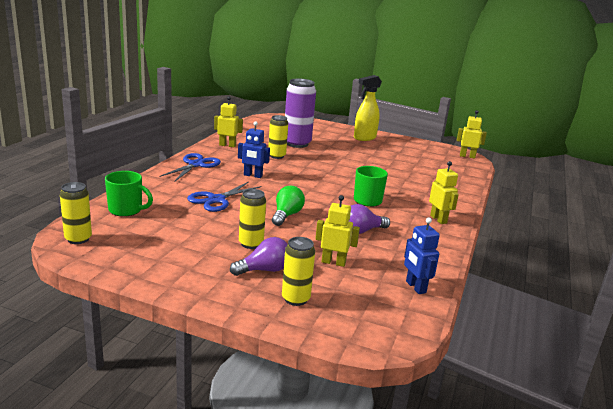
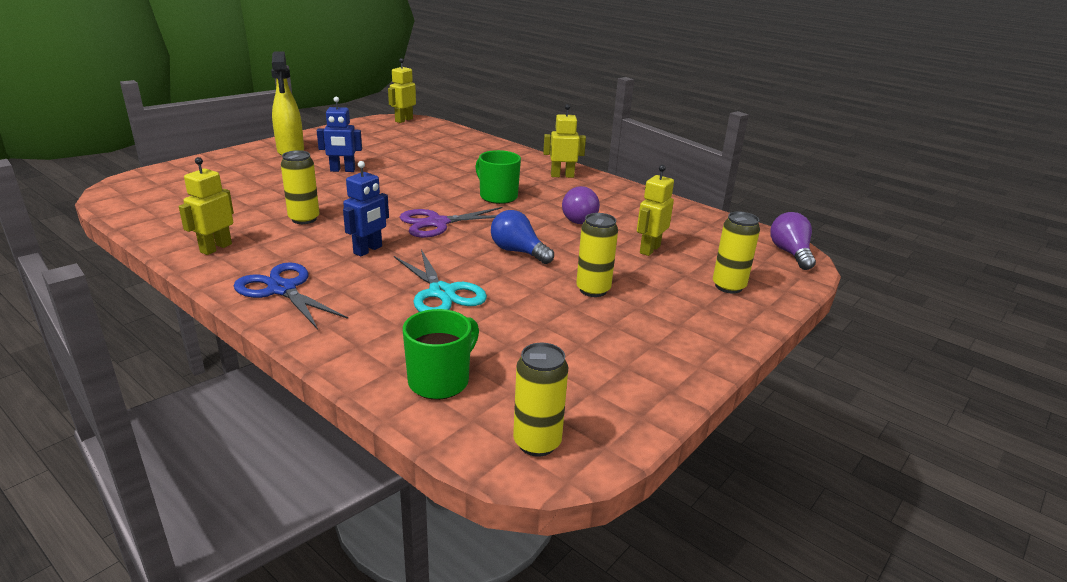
camera: 70 degrees left, 5 degrees up
blue scissors [187,182,262,212] -> turquoise scissors [394,249,487,312]
purple light bulb [230,237,288,276] -> purple light bulb moved to [770,212,816,270]
green light bulb [272,186,305,226] -> blue light bulb [491,210,554,264]
purple can [285,79,316,148] -> none
blue robot [404,218,440,294] -> blue robot moved to [317,97,362,172]
none -> purple scissors [400,207,502,238]

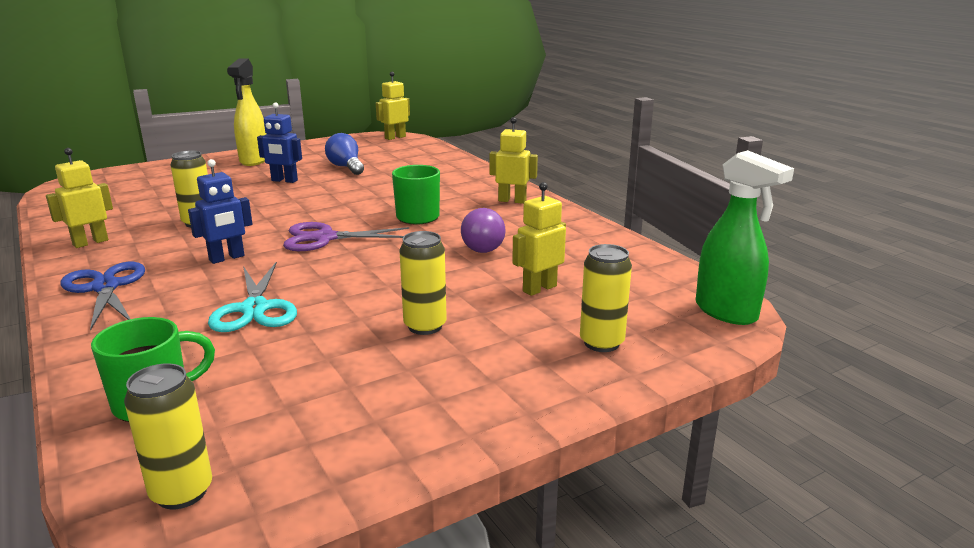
camera: 20 degrees right, 5 degrees down
blue light bulb [491,210,554,264] -> blue light bulb moved to [325,133,364,175]
purple light bulb [770,212,816,270] -> green spray bottle [696,150,794,325]

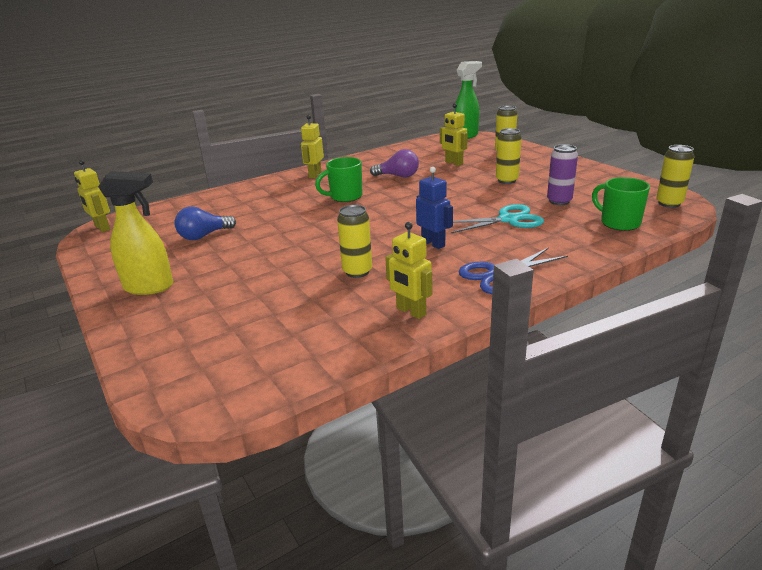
camera: 90 degrees left, 5 degrees up
blue robot [257,102,302,183] -> none
purple scissors [283,222,409,251] -> none
none -> purple can [547,144,578,205]

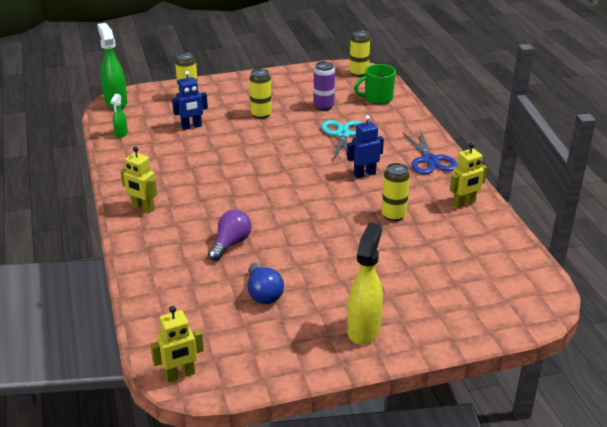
camera: 75 degrees left, 5 degrees up
green mug [315,157,362,202] -> none
purple light bulb [370,149,419,177] -> purple light bulb moved to [208,210,251,261]
yellow robot [440,103,468,166] -> blue robot [172,71,208,130]
none -> green spray bottle [110,94,128,138]

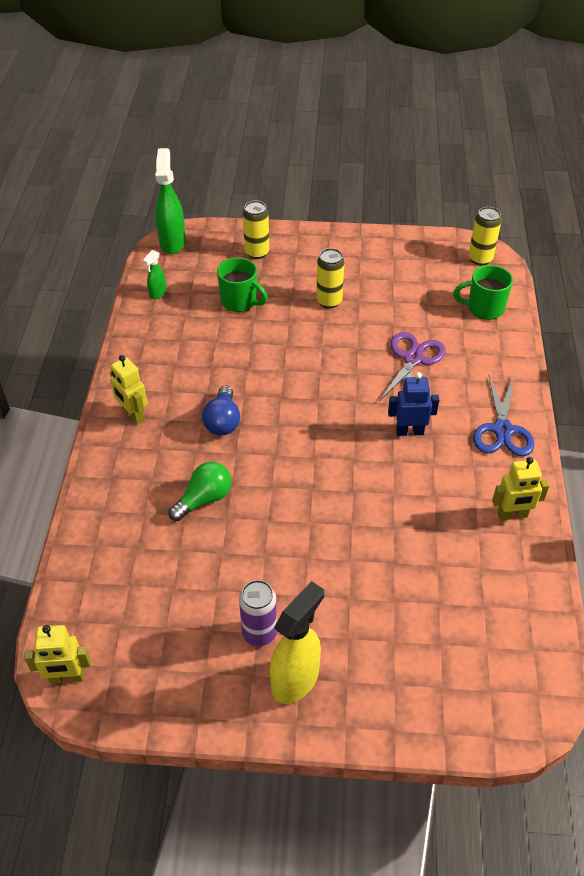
camera: 20 degrees right, 15 degrees up
blue robot [172,71,208,130] -> green mug [217,257,268,312]
purple light bulb [208,210,251,261] -> green light bulb [169,461,231,521]
blue light bulb [248,263,284,304] -> blue light bulb moved to [202,385,240,436]
purple can [314,61,335,111] -> purple can moved to [239,580,277,646]
turquoise scissors [321,120,362,162] -> purple scissors [379,332,446,401]
yellow can [382,163,410,221] -> none

